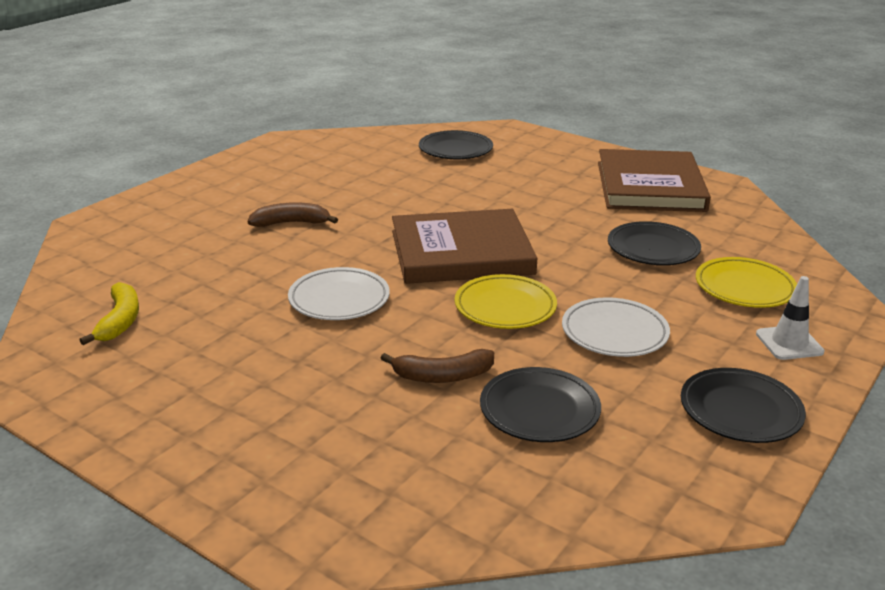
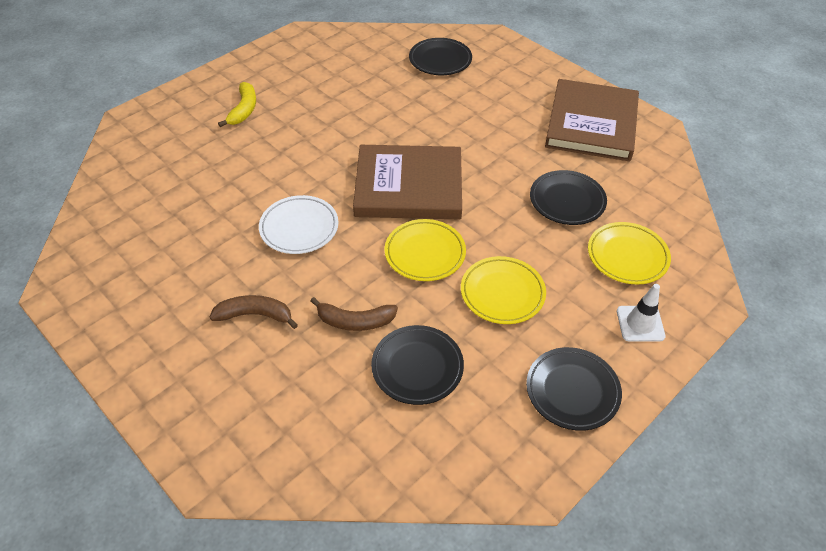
camera: 10 degrees right, 20 degrees up
yellow banana [80,282,139,345] -> yellow banana moved to [218,82,256,127]
brown banana [248,202,338,227] -> brown banana moved to [210,295,298,329]
white plate [562,297,670,357] -> yellow plate [461,256,546,324]

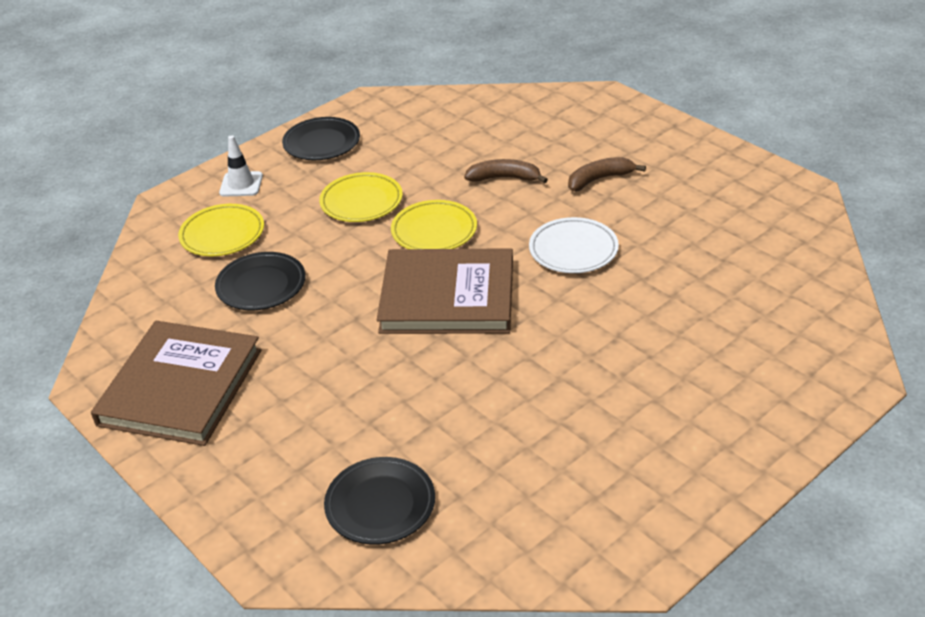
camera: 175 degrees left, 10 degrees down
brown banana [210,295,298,329] -> brown banana turned 150 degrees clockwise [568,157,646,191]
yellow banana [218,82,256,127] -> none
black plate [371,325,464,405] -> none

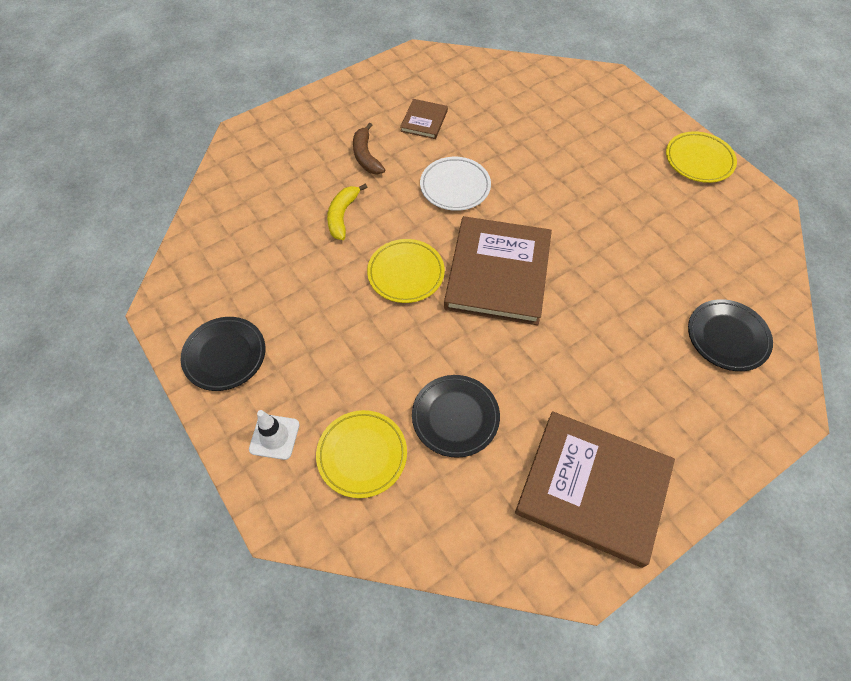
camera: 85 degrees left, 20 degrees up
yellow plate [319,172,403,222] -> yellow plate moved to [666,131,737,183]
brown banana [464,159,548,183] -> yellow banana [327,183,367,240]
none -> brown book [400,99,448,139]

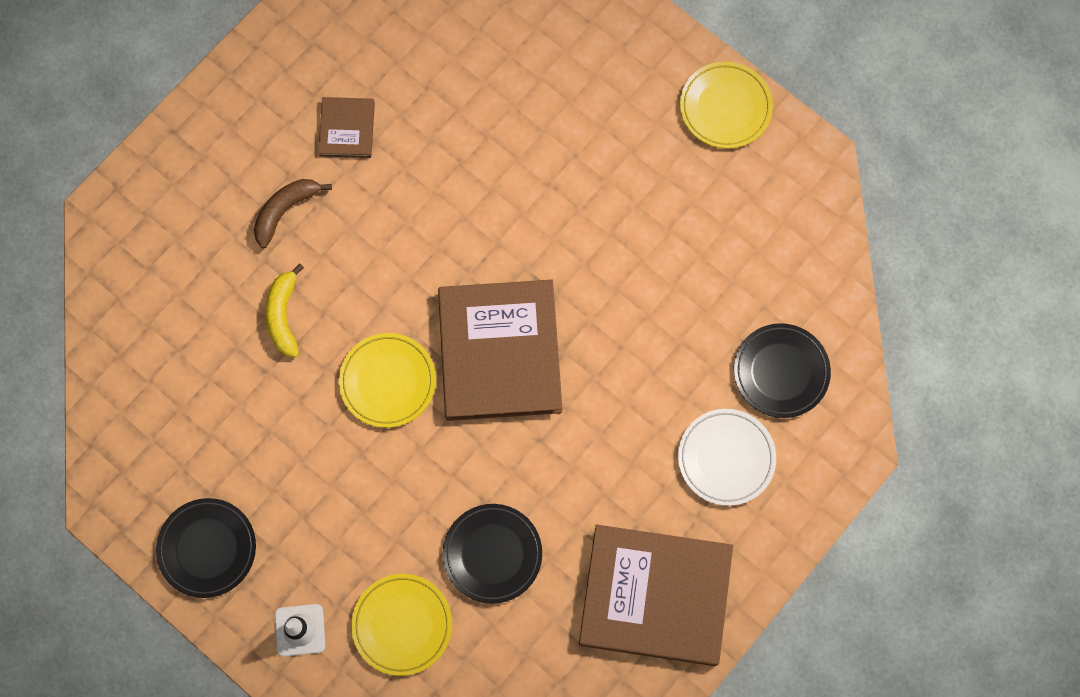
camera: 15 degrees left, 15 degrees up
brown banana [353,123,385,175] -> brown banana turned 75 degrees clockwise [254,179,332,249]
white plate [420,157,491,211] -> white plate moved to [678,409,776,506]

